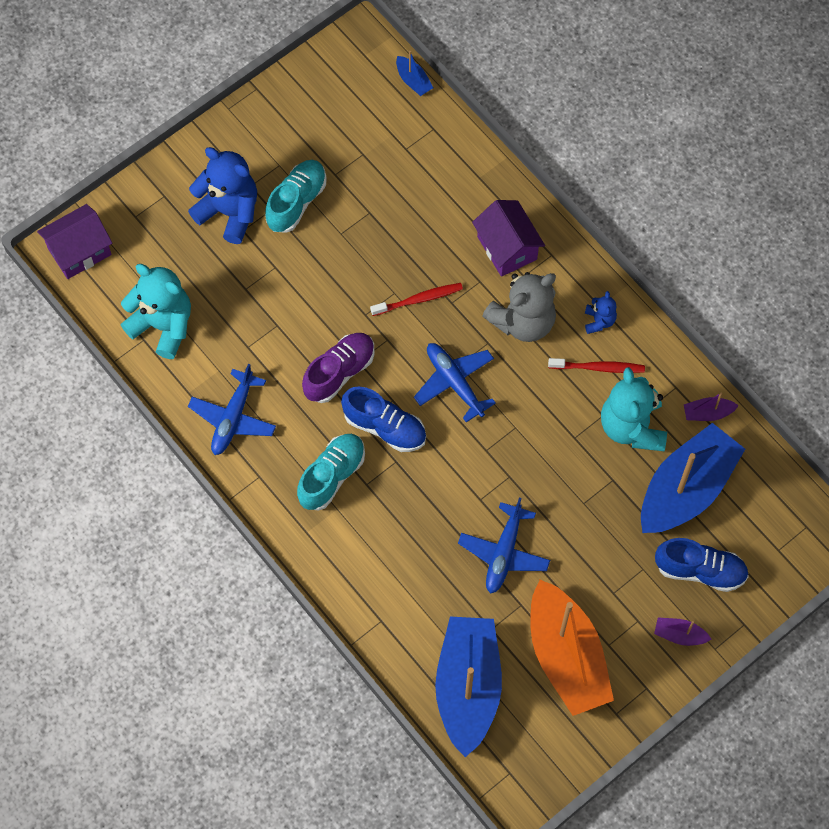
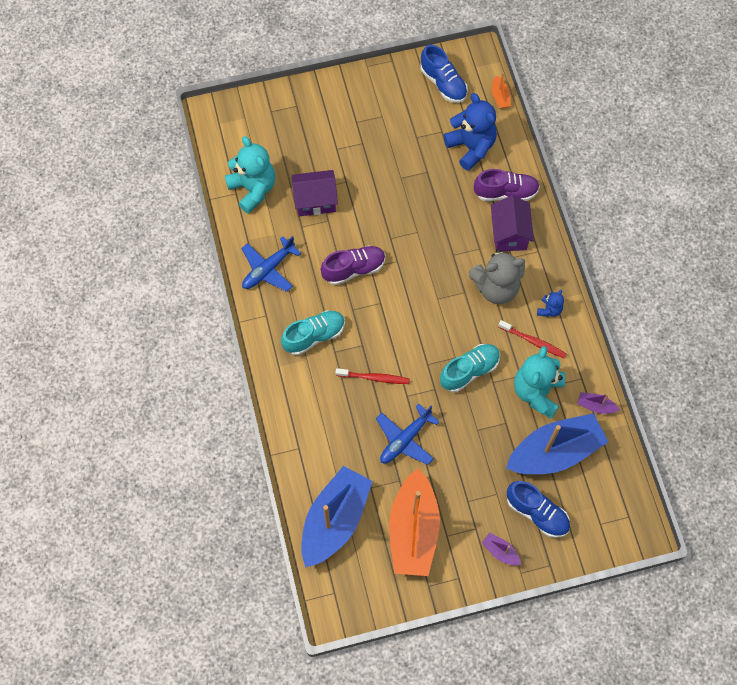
camera: 25 degrees right, 0 degrees up
purple house [37,204,112,279] -> purple house moved to [291,170,338,216]
blue teddy bear [188,147,257,244] -> blue teddy bear moved to [444,93,497,171]
turquoise shoe [265,160,327,233] -> turquoise shoe moved to [440,344,500,392]
blue shoe [341,387,426,452] -> blue shoe moved to [420,45,468,103]
red toothbrush [370,283,463,316] -> red toothbrush moved to [336,368,410,384]
blue boat [396,51,433,96] -> orange boat [492,72,511,109]
blue plane [414,343,496,422] -> none
none -> purple shoe [474,169,540,201]

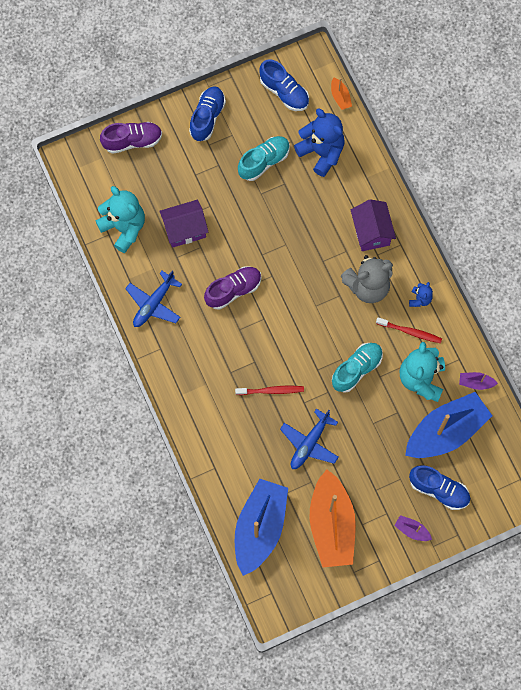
camera: 10 degrees left, 5 degrees up
turquoise shoe [281,310,345,355] -> turquoise shoe moved to [238,136,290,181]
purple shoe [474,169,540,201] -> purple shoe moved to [100,122,162,154]
none -> blue shoe [189,86,226,141]

